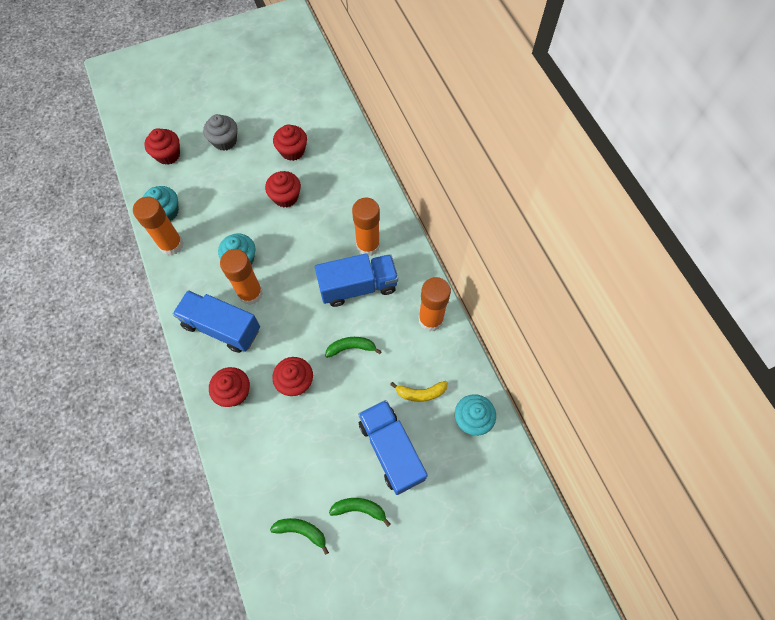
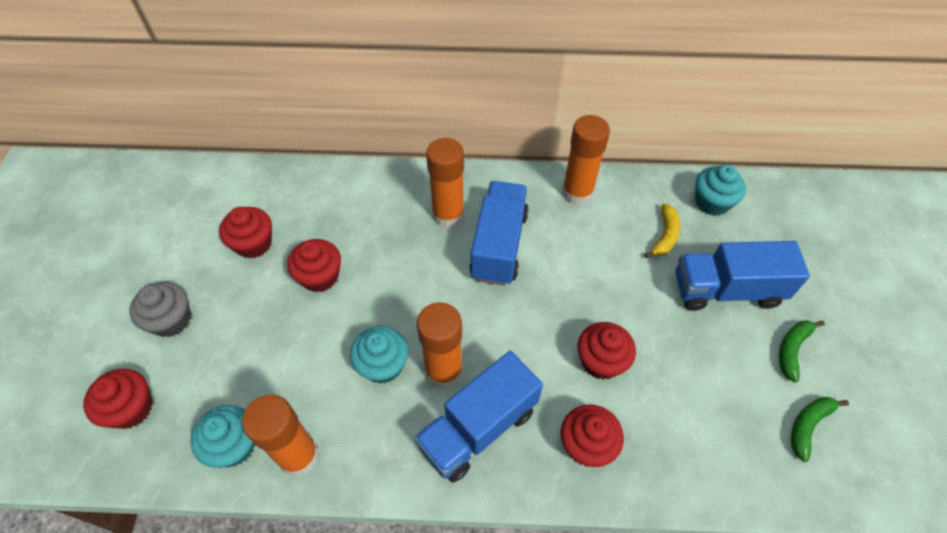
camera: 65 degrees left, 10 degrees down
green banana [325,337,382,358] -> none

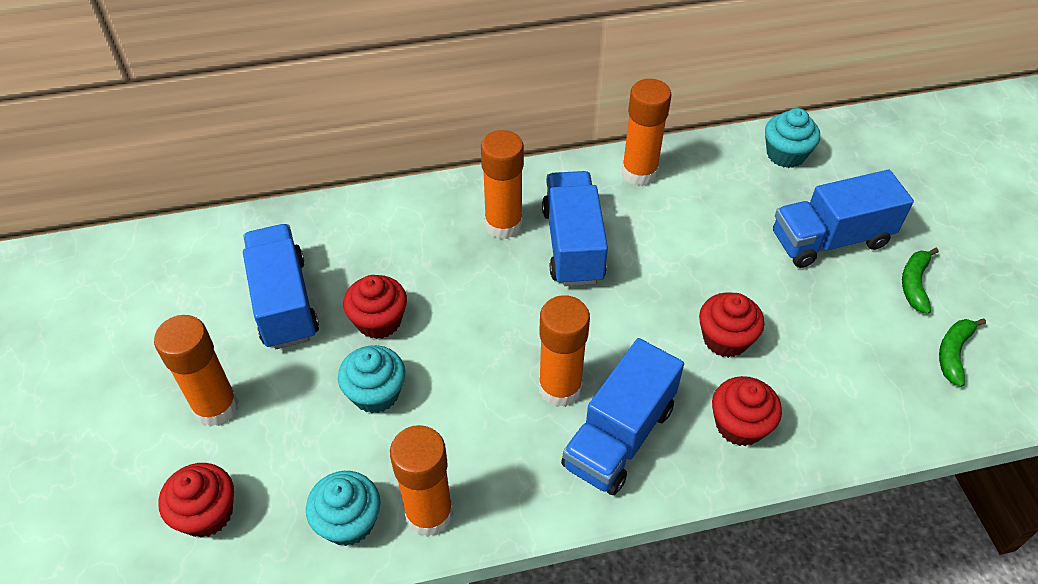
camera: 15 degrees left, 5 degrees down
grey cupcake [129,282,191,337] -> orange glue stick [154,315,239,427]
red cupcake [219,207,272,258] -> blue truck [243,224,319,349]
turquoise cupcake [350,326,409,384] -> turquoise cupcake moved to [338,345,405,413]
yellow banana [644,203,680,258] -> none

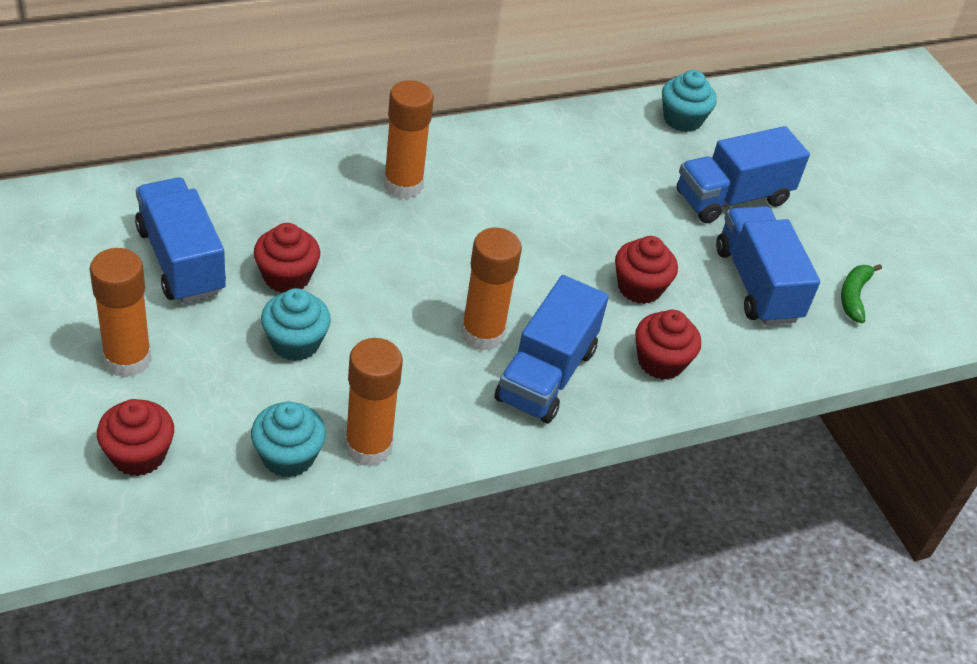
camera: 15 degrees left, 5 degrees down
blue truck [542,171,608,286] -> blue truck moved to [716,206,820,325]
orange glue stick [622,79,672,186] -> none
green banana [902,248,939,314] -> none

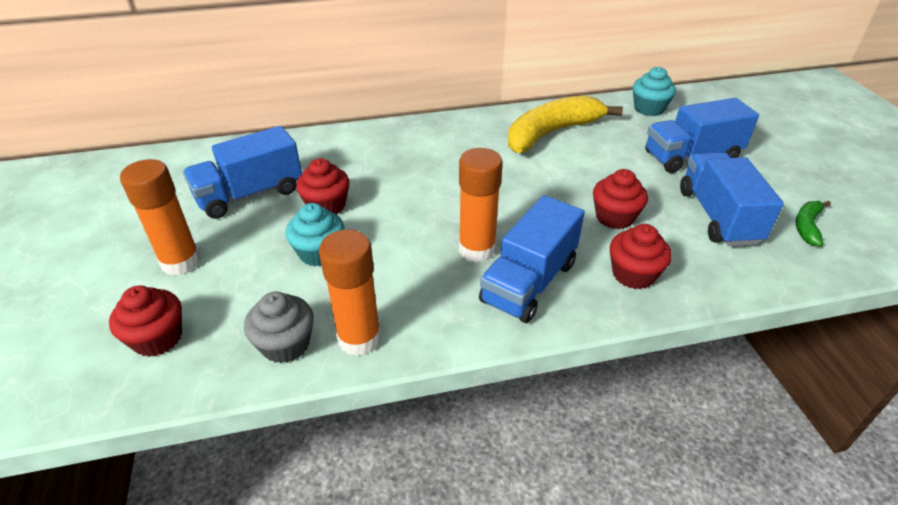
camera: 15 degrees right, 5 degrees down
blue truck [135,178,226,303] -> blue truck turned 105 degrees counterclockwise [183,126,302,219]
turquoise cupcake [251,402,326,478] -> grey cupcake [244,292,314,363]
orange glue stick [384,80,434,199] -> none
none -> yellow banana [508,95,623,153]

